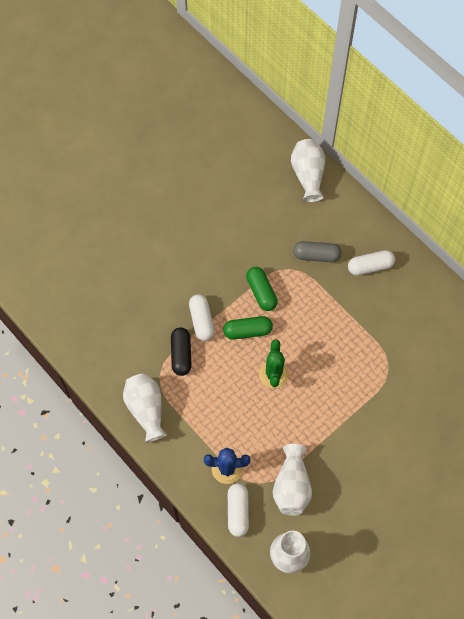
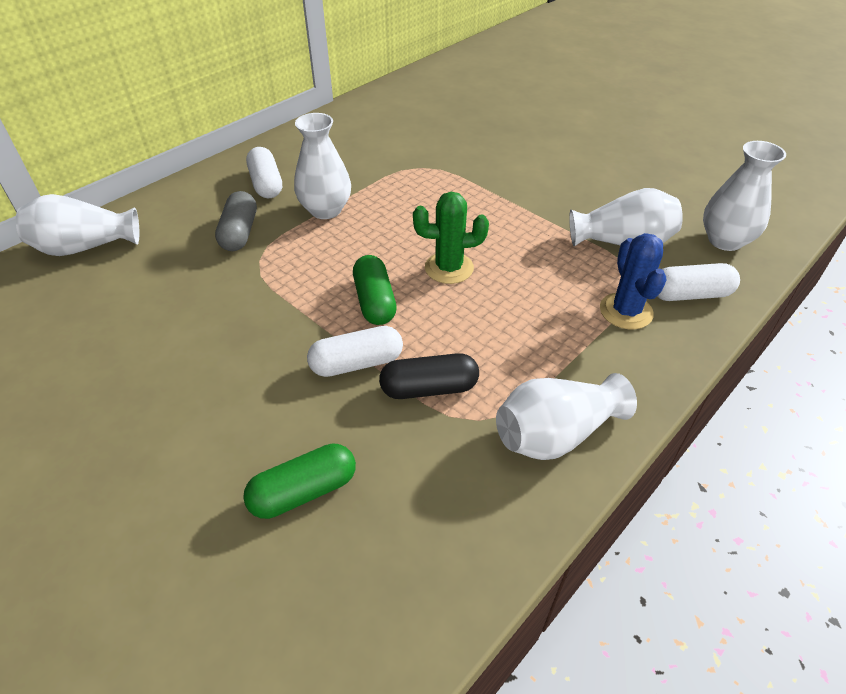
camera: 95 degrees left, 20 degrees down
green capsule [246,267,278,311] -> green capsule moved to [243,443,356,519]
none -> white vase [294,113,351,219]

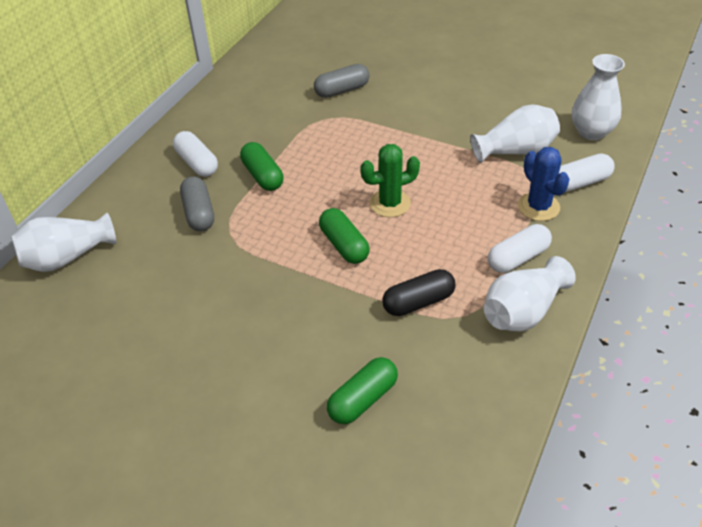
camera: 15 degrees left, 0 degrees up
white vase [294,113,351,219] -> green capsule [240,142,283,191]
white capsule [307,326,403,377] -> white capsule moved to [488,224,552,273]
none -> grey capsule [314,64,369,98]

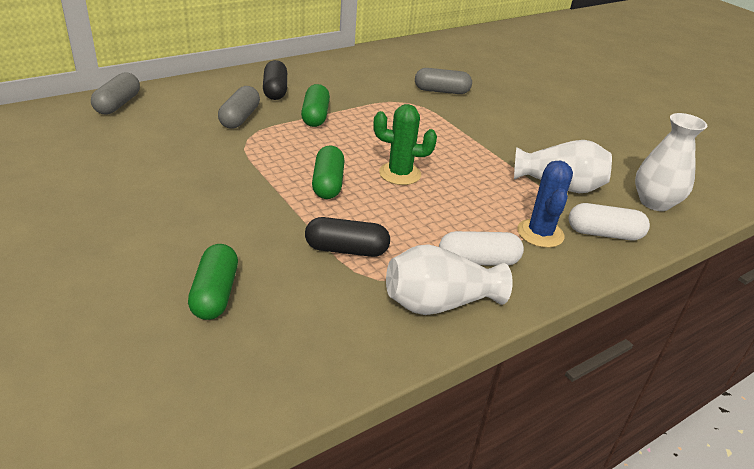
camera: 25 degrees right, 10 degrees down
white vase [11,213,116,272] -> grey capsule [91,72,140,115]
white capsule [173,131,218,177] -> black capsule [263,60,287,100]
green capsule [327,357,398,424] -> green capsule turned 75 degrees counterclockwise [188,244,238,320]

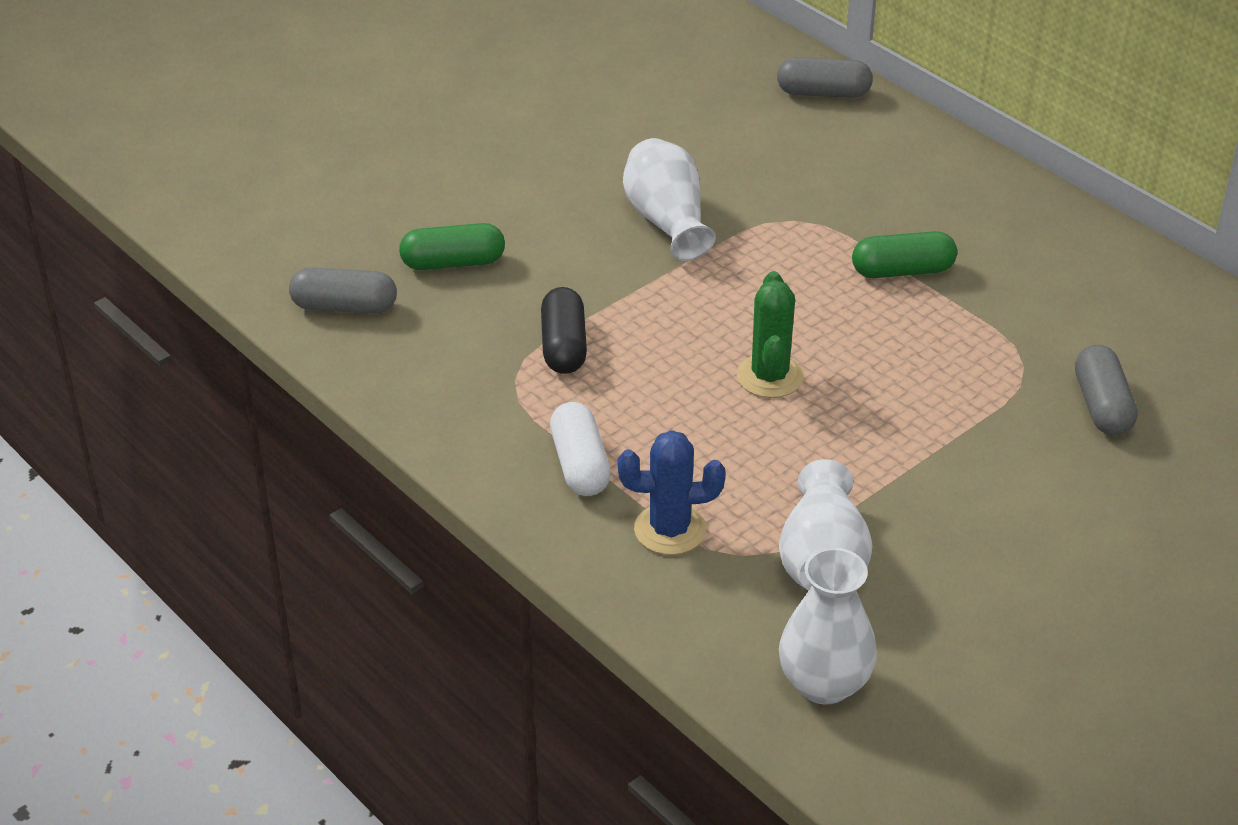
camera: 85 degrees right, 5 degrees up
grey capsule [218,86,260,129] -> grey capsule moved to [289,267,397,314]
black capsule [263,60,287,100] -> none
green capsule [312,146,344,199] -> none
white vase [386,245,513,315] -> white vase moved to [623,138,716,261]
white capsule [569,203,650,240] -> none

